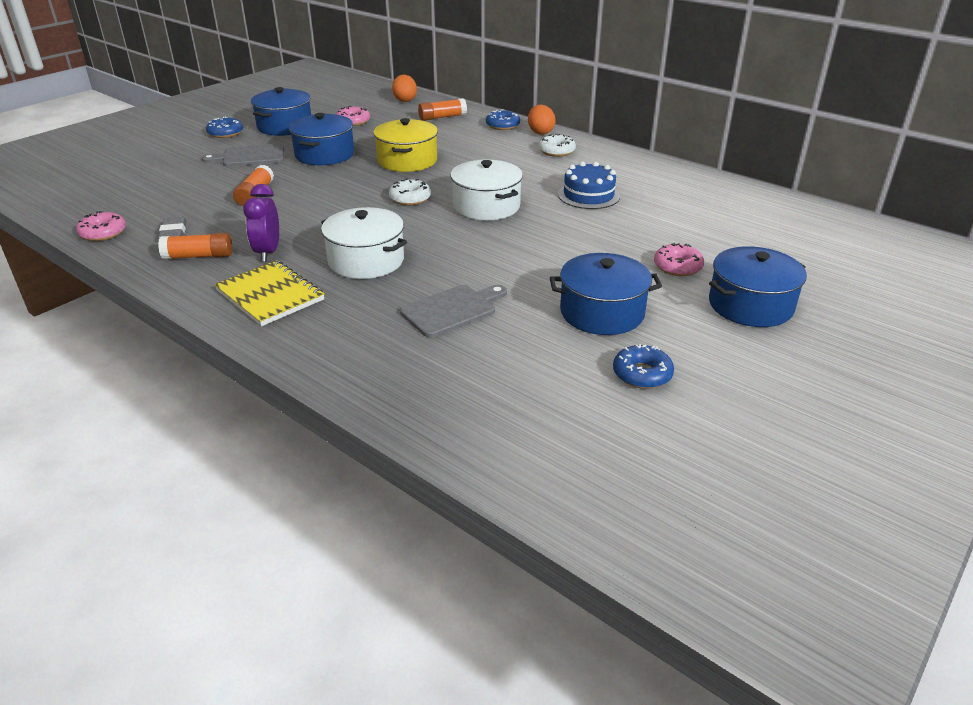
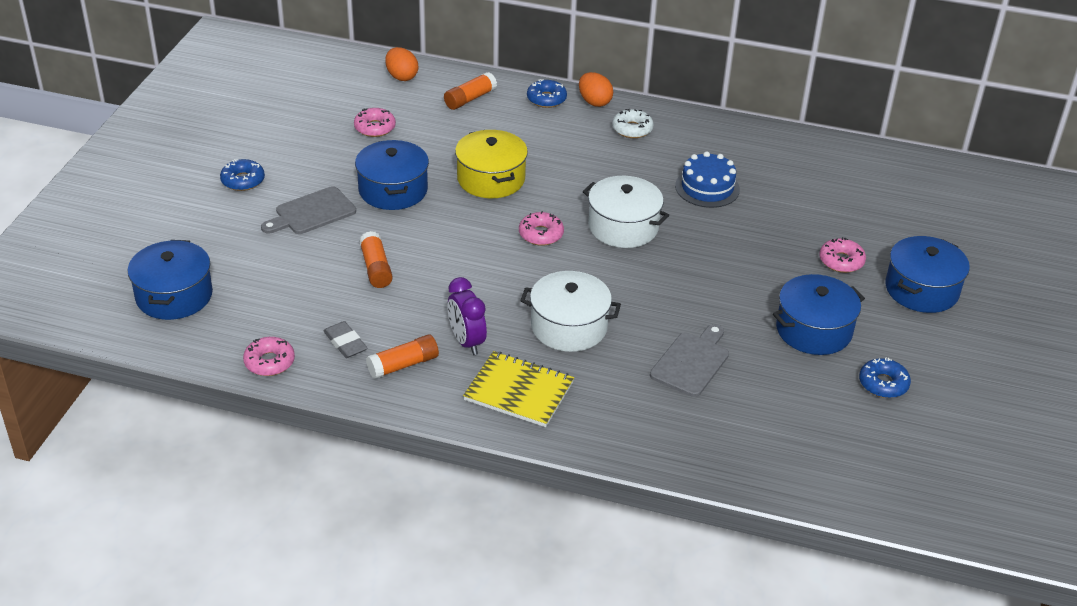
camera: 25 degrees left, 5 degrees up
blue pot [251,87,311,136] -> blue pot moved to [128,240,213,320]
white donut [389,179,431,205] -> pink donut [519,211,564,246]

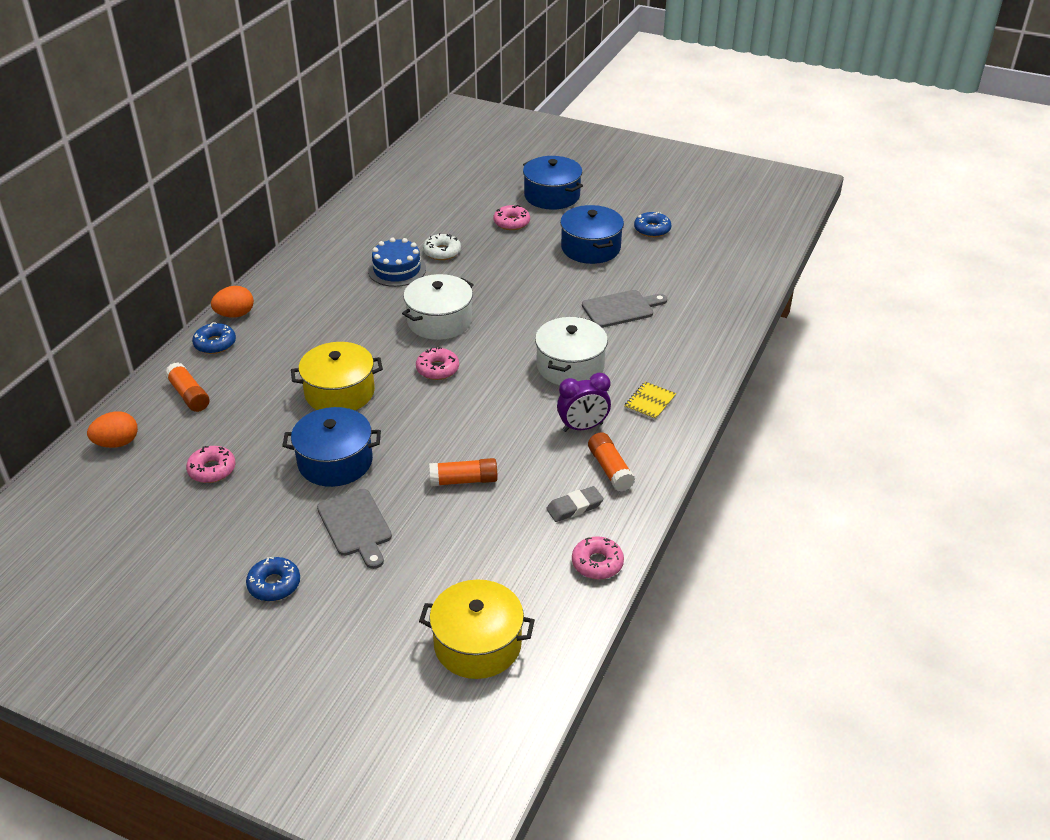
camera: 80 degrees left, 0 degrees up
blue pot [128,240,213,320] -> yellow pot [419,579,535,679]
yellow notebook [463,351,574,427] -> yellow notebook [624,382,676,420], size x0.57
white donut [612,109,653,138] -> white donut moved to [423,233,461,260]
grey cutting board [650,324,729,397] -> grey cutting board turned 120 degrees clockwise [582,290,667,328]

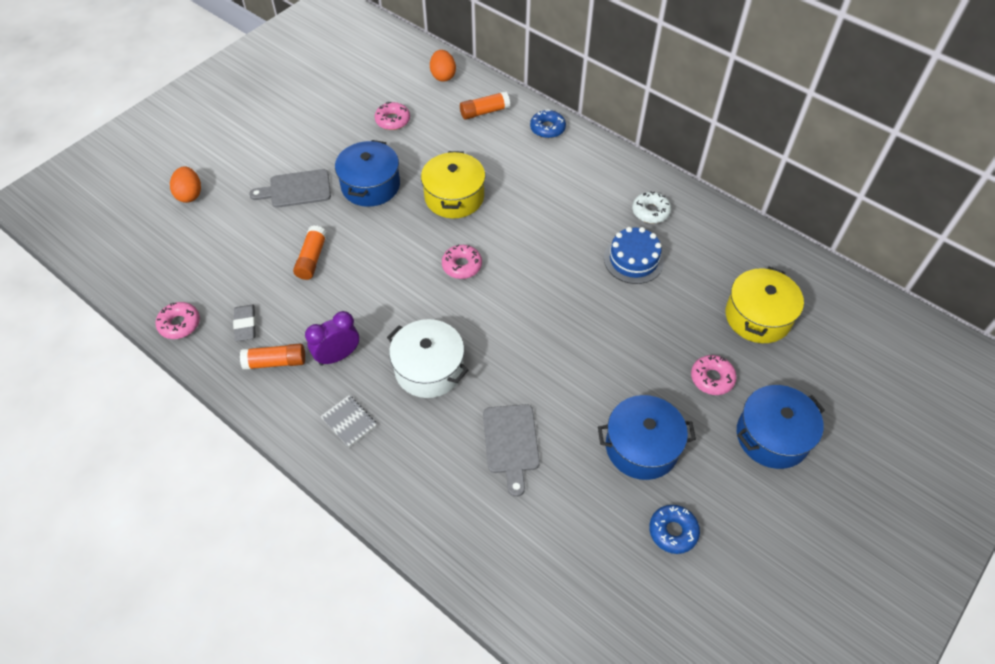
camera: 105 degrees right, 15 degrees up
orange egg [211,286,254,318] -> orange egg moved to [170,166,201,203]
blue donut [246,557,300,601] -> none
white pot [402,274,474,340] -> none
yellow pot [419,579,535,679] -> yellow pot moved to [726,267,804,343]
white donut [423,233,461,260] -> white donut moved to [632,191,671,224]
purple clock [557,373,611,432] -> purple clock turned 60 degrees clockwise [305,311,359,366]
yellow notebook [624,382,676,420] -> grey notebook [320,395,377,448]

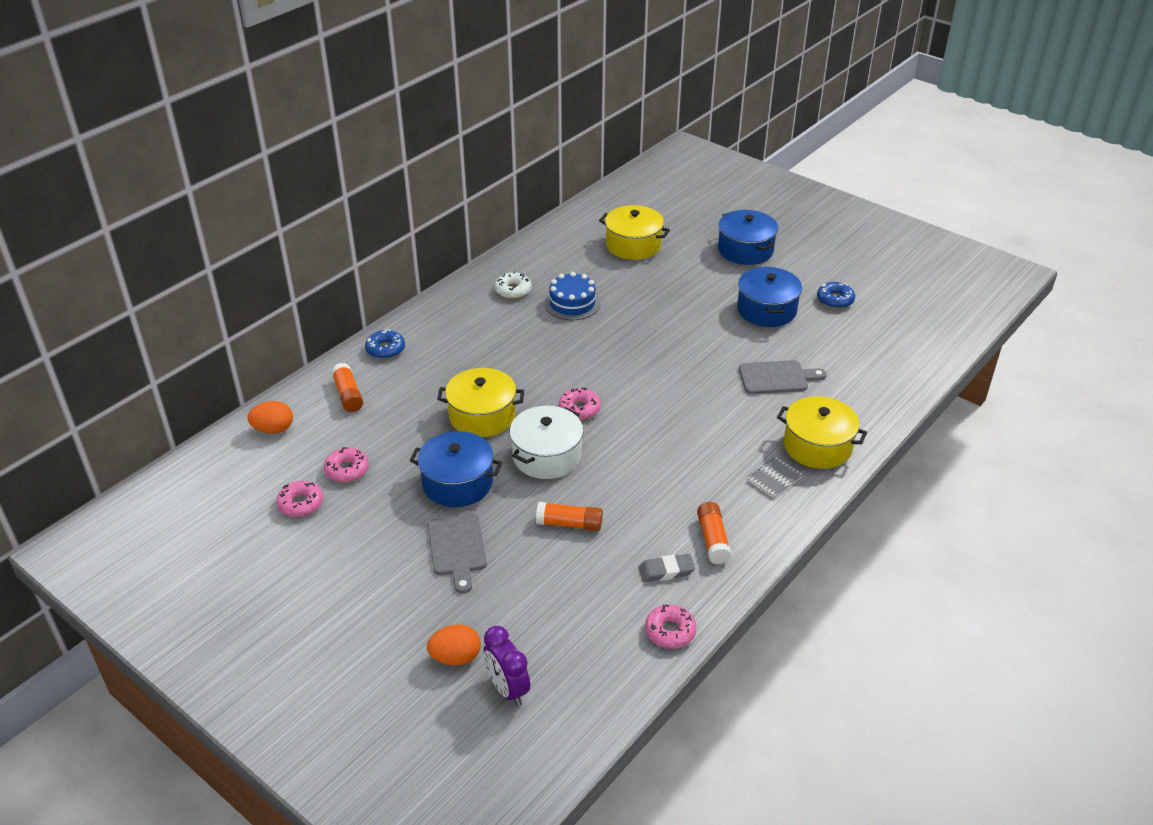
camera: 90 degrees left, 15 degrees down
purple clock [305,311,359,366] -> purple clock moved to [483,626,530,706]
white pot [387,319,468,398] -> white pot moved to [510,406,583,479]
pink donut [691,355,737,395] -> pink donut moved to [276,481,323,517]
none -> yellow pot [777,396,867,469]

